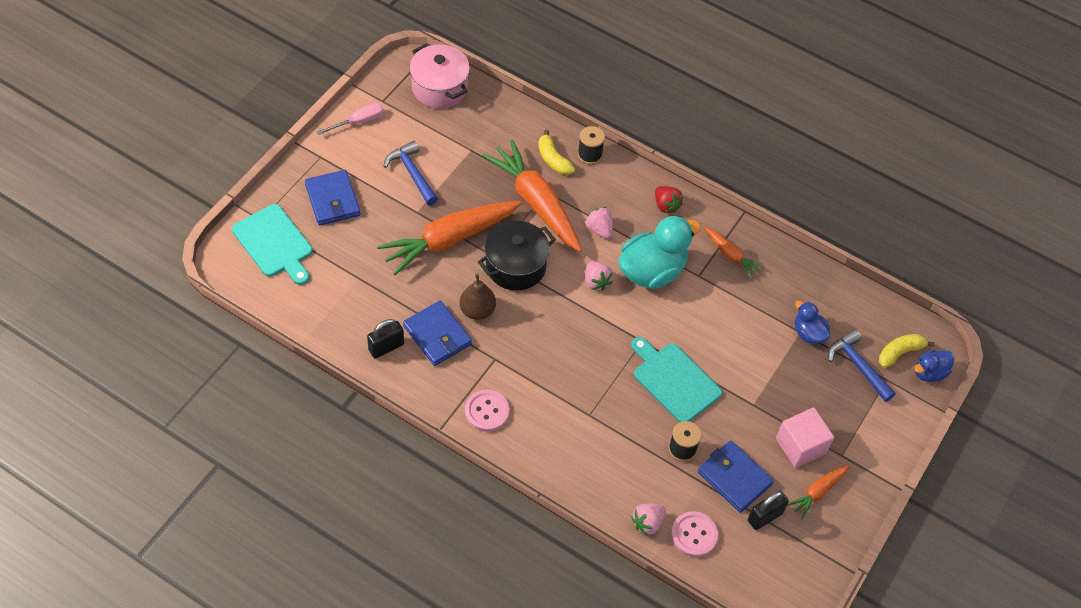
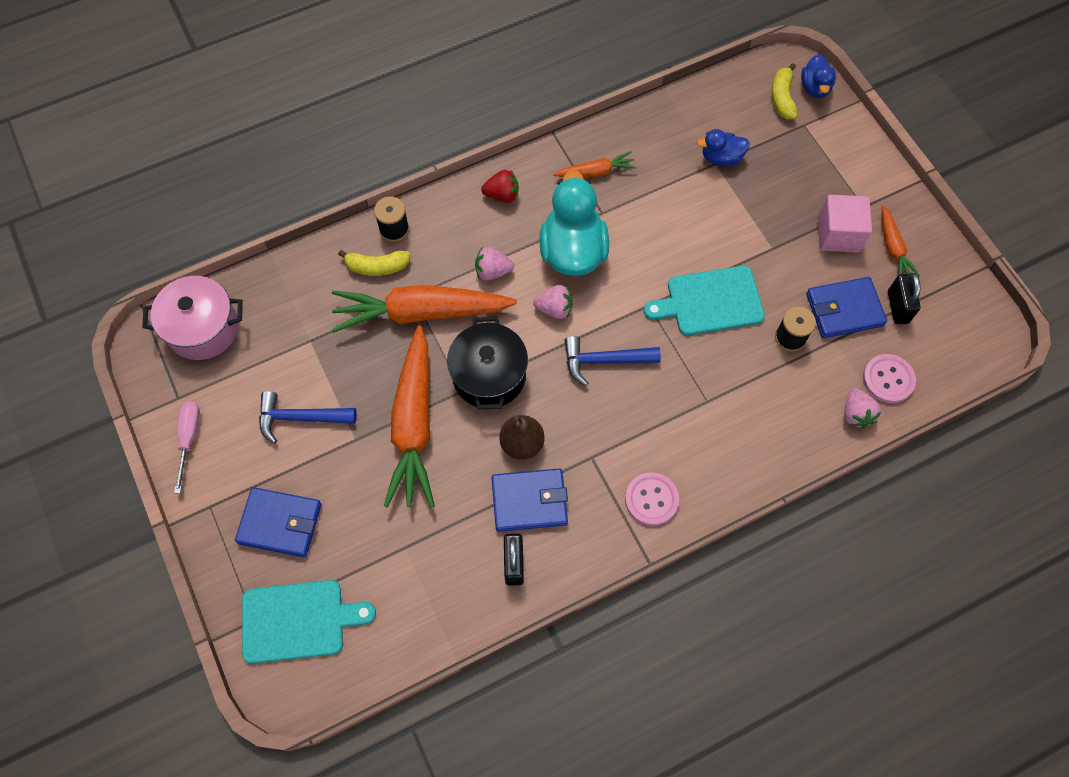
camera: 55 degrees left, 10 degrees up
blue hammer [828,329,896,402] -> blue hammer moved to [564,336,661,386]

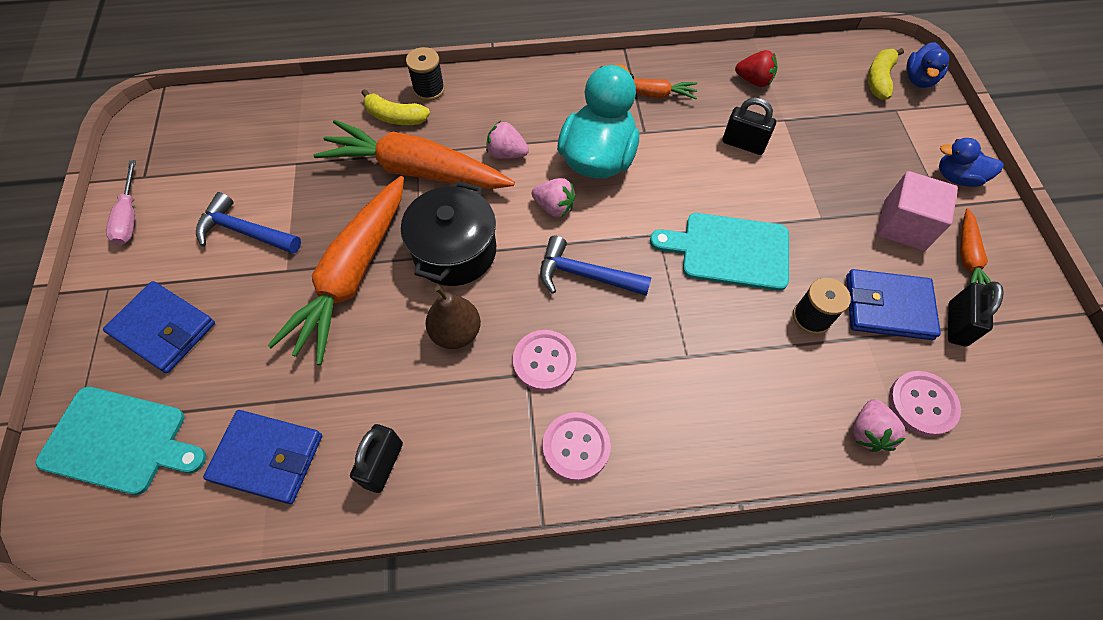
camera: 20 degrees right, 5 degrees down
pink pot [142,276,243,360] -> none
pink screwdriver [174,401,200,494] -> pink screwdriver turned 150 degrees clockwise [106,160,136,245]
red strawberry [481,170,519,203] -> red strawberry moved to [735,50,777,87]
blue wallet [491,468,568,532] -> blue wallet moved to [203,410,322,504]
blue duck [697,129,750,166] -> blue duck moved to [939,138,1004,187]
none -> pink button [513,330,577,391]
none -> black padlock [722,98,776,155]

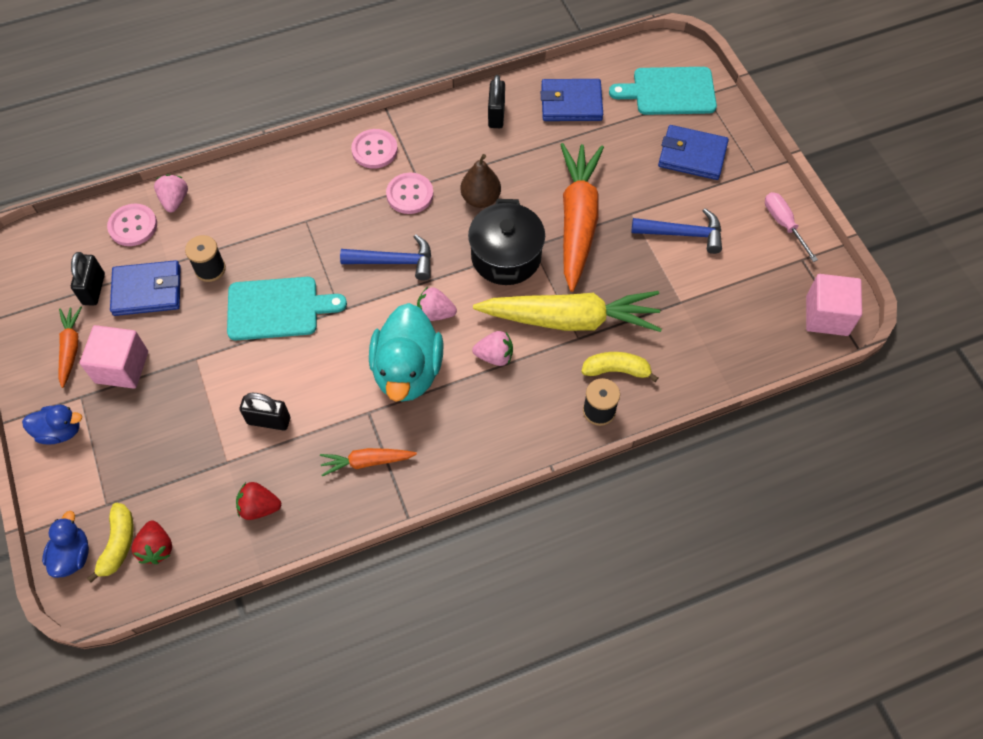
camera: 165 degrees right, 0 degrees up
orange carrot [313,120,515,189] -> yellow carrot [473,291,662,332]
none -> red strawberry [131,521,172,564]
none -> pink cube [806,274,862,336]

